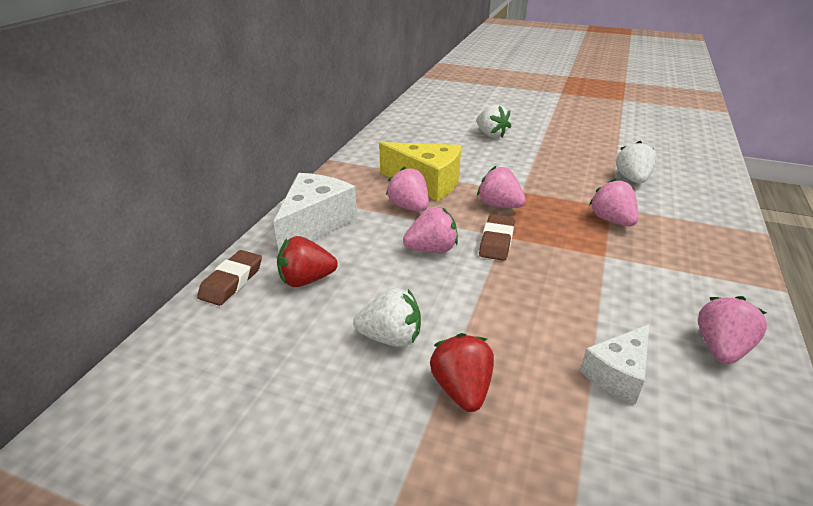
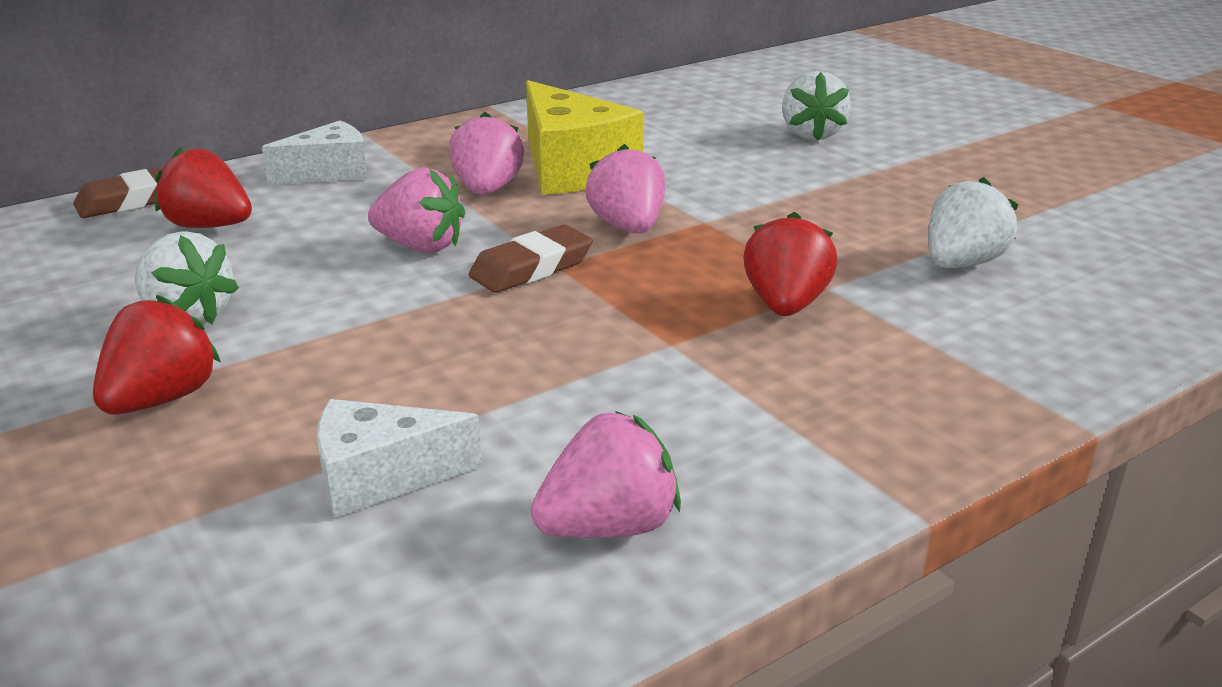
camera: 35 degrees right, 5 degrees down
white cheese [273,173,357,252] -> white cheese [262,121,367,185], size x0.61
pink strawberry [589,178,639,226] -> red strawberry [743,211,837,316]

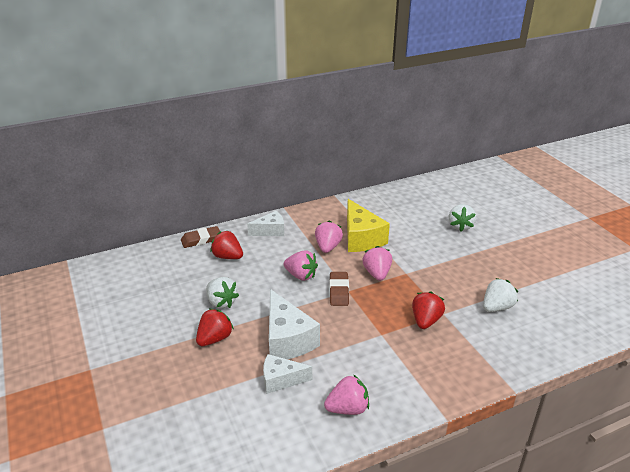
camera: 10 degrees right, 5 degrees up
brown eraser [469,225,593,293] -> brown eraser turned 60 degrees counterclockwise [329,272,349,306]
none -> white cheese [269,289,320,359]

